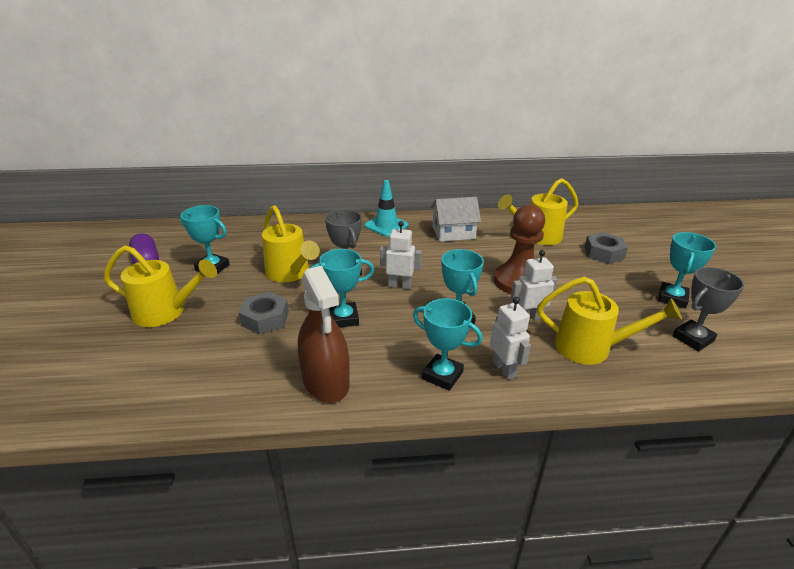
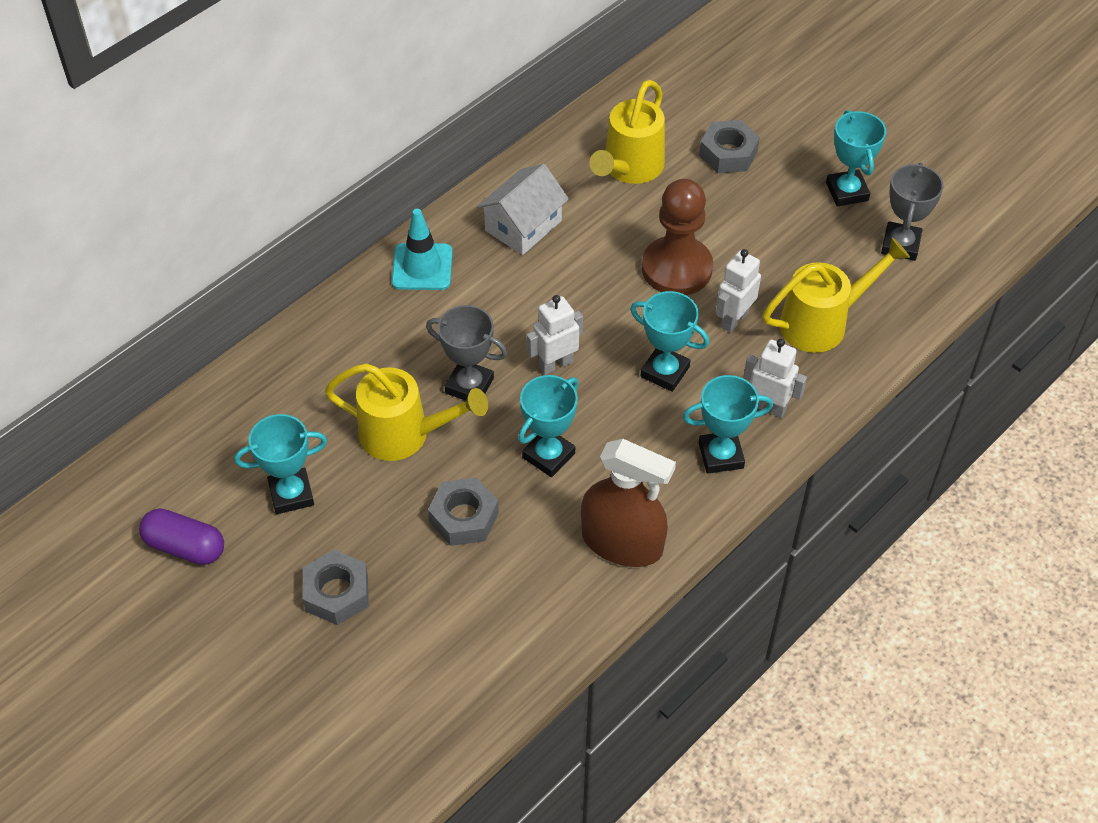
camera: 40 degrees left, 20 degrees up
yellow watering can [104,245,217,327] -> grey nut [303,550,369,625]

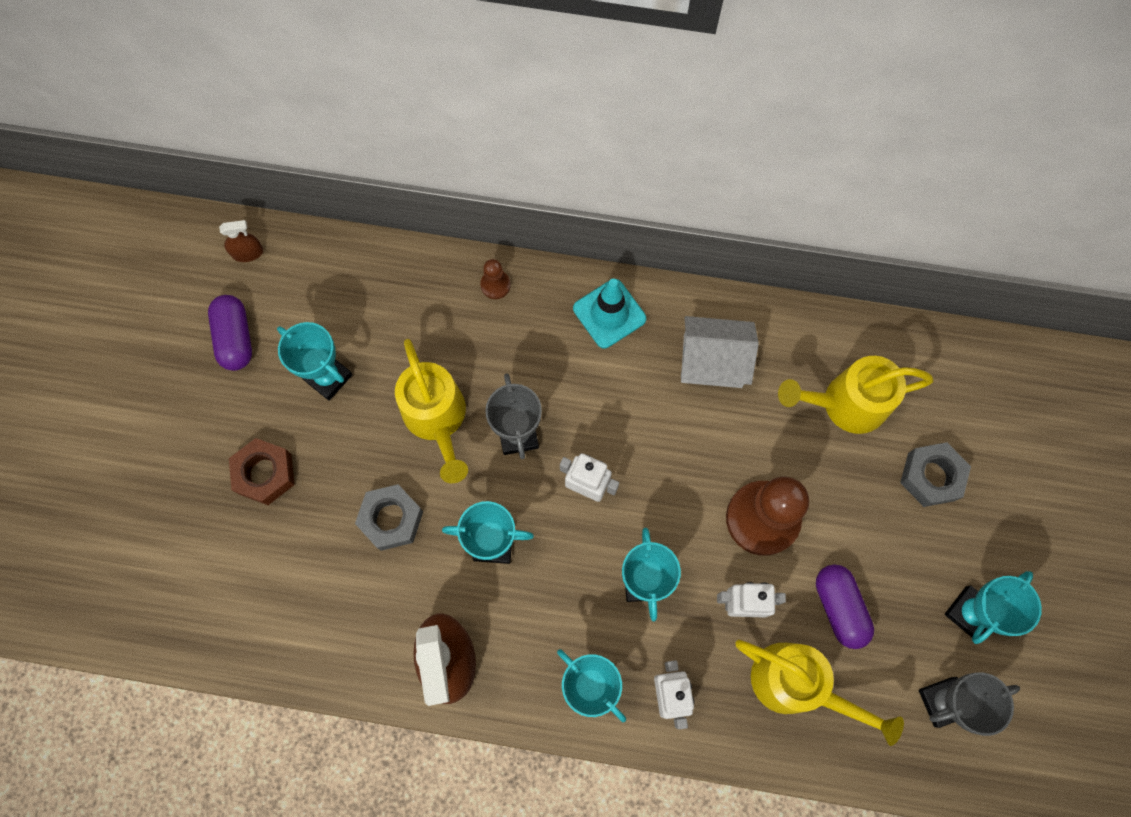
camera: 55 degrees right, 20 degrees up
grey nut [303,550,369,625] -> brown nut [229,438,295,505]
none -> brown spray bottle [219,220,263,262]
none -> brown pawn [480,259,511,299]
none -> purple capsule [816,564,874,649]

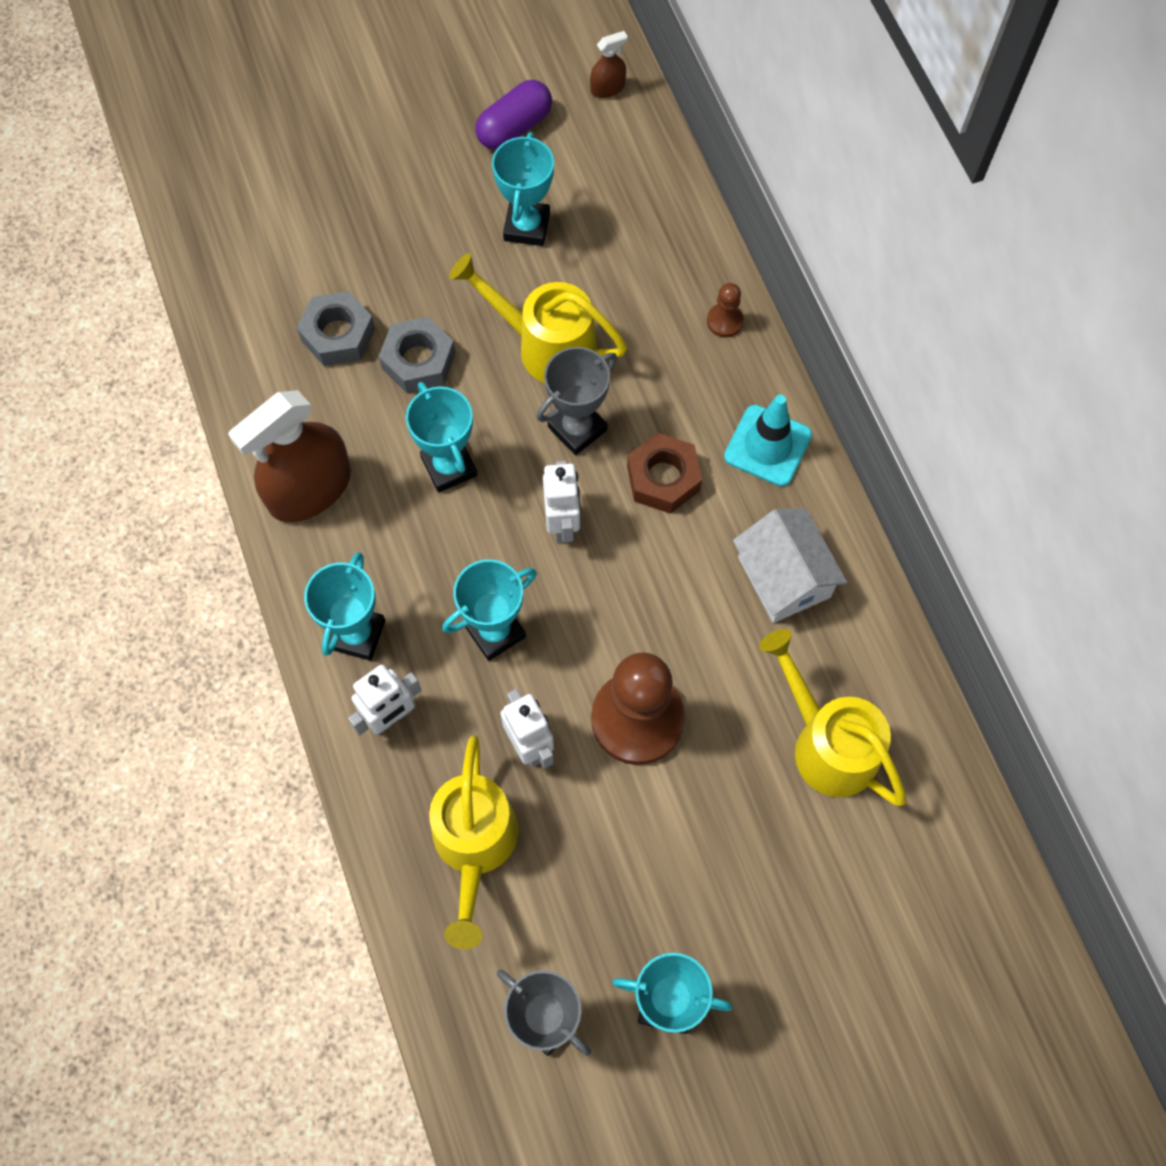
camera: 60 degrees right, 5 degrees down
brown spray bottle [219,220,263,262] -> brown spray bottle turned 75 degrees counterclockwise [590,31,628,98]
brown nut [229,438,295,505] -> brown nut moved to [627,433,702,514]
yellow watering can [395,339,468,483] -> yellow watering can turned 75 degrees clockwise [449,253,627,383]
purple capsule [816,564,874,649] -> none
grey nut [900,442,971,507] -> grey nut moved to [297,291,375,366]

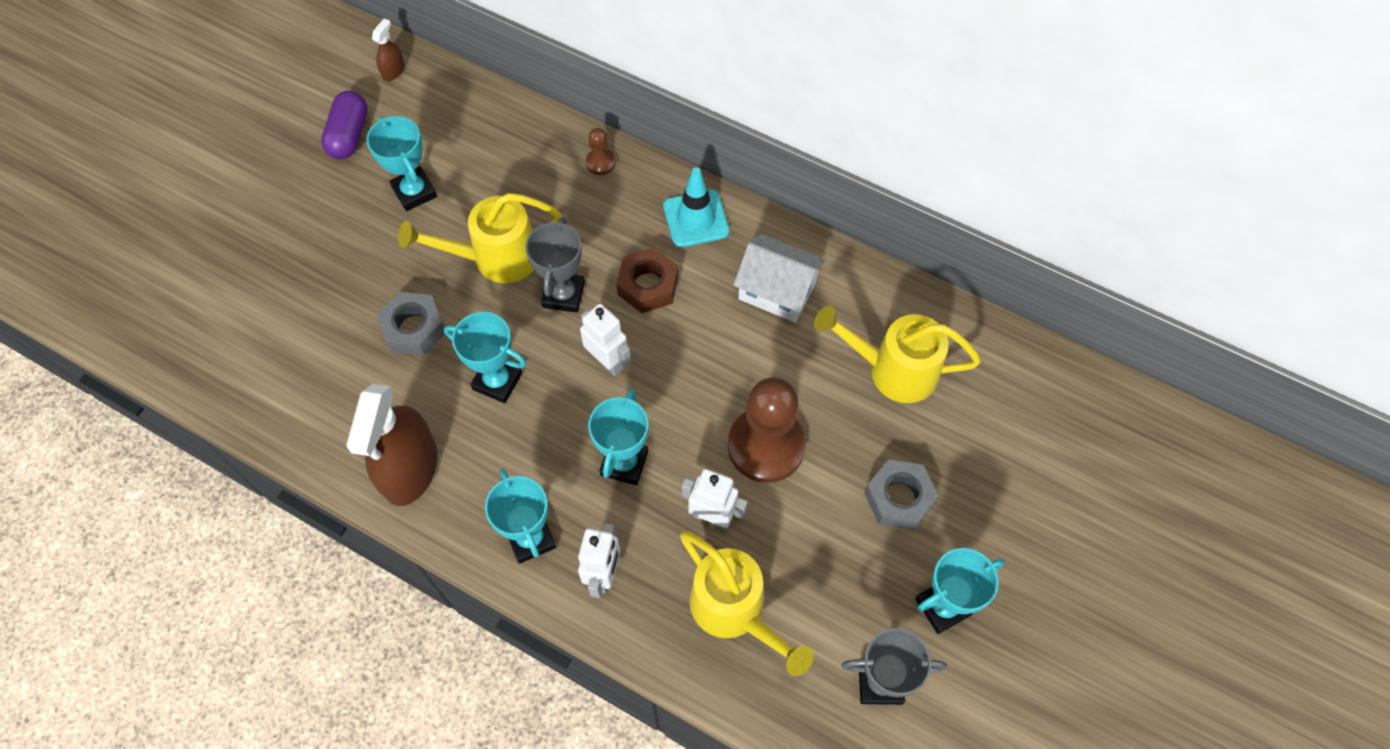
camera: 40 degrees left, 5 degrees down
grey nut [297,291,375,366] -> grey nut moved to [864,459,938,530]

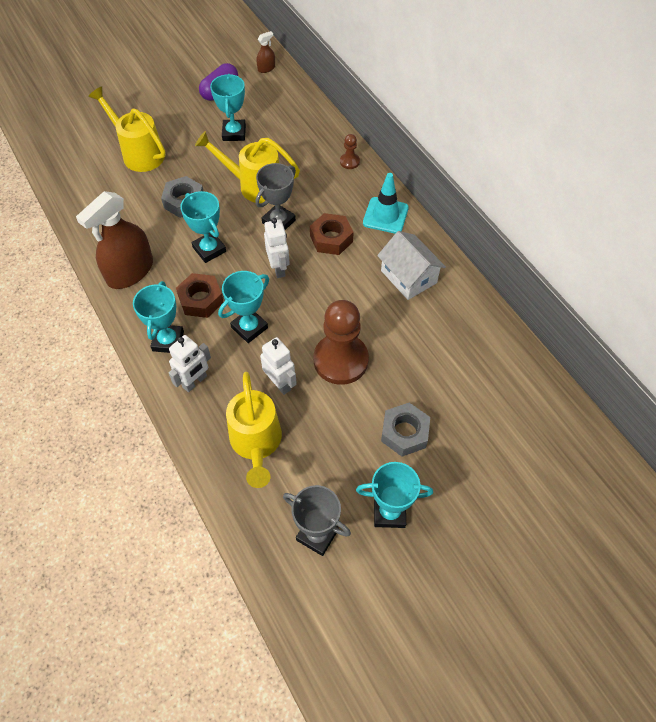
camera: 30 degrees right, 5 degrees down
yellow watering can [814,305,981,403] -> yellow watering can moved to [88,86,166,172]
none -> brown nut [176,273,223,318]

